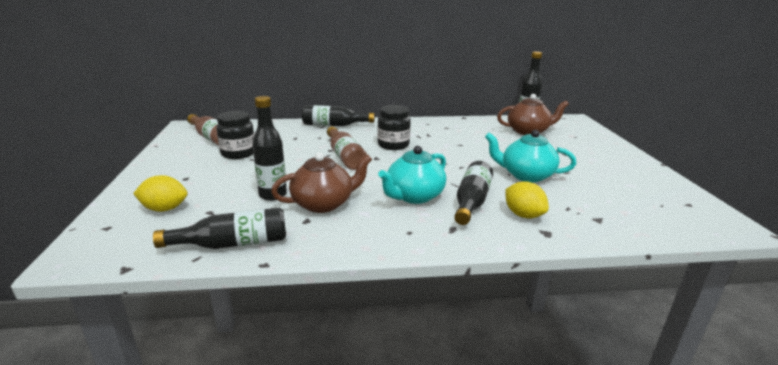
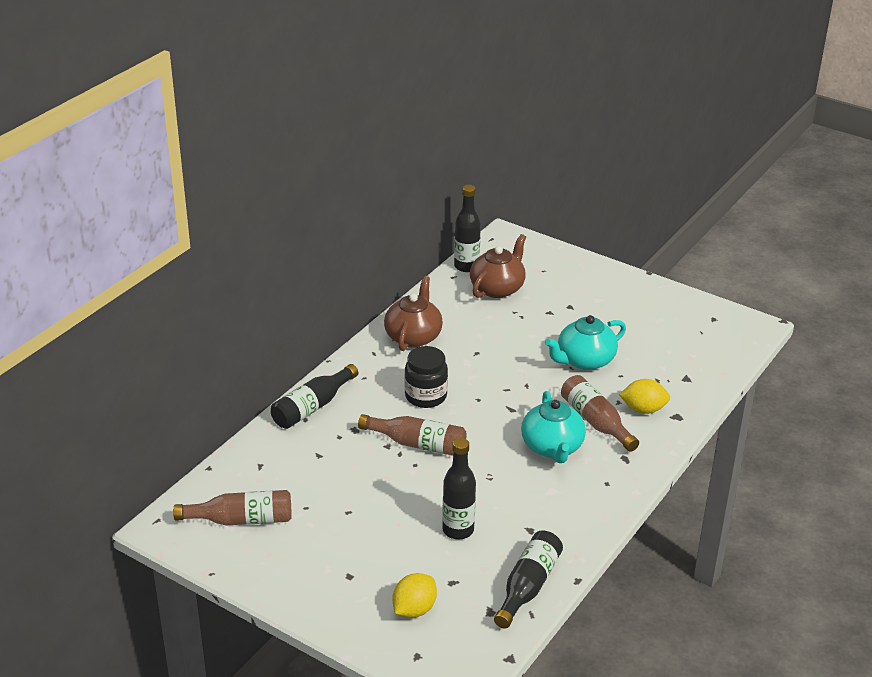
camera: 50 degrees left, 10 degrees up
black jar [216,111,254,159] -> none
brown teapot [271,152,372,213] -> brown teapot moved to [384,276,443,351]
black bottle [454,161,493,225] -> brown bottle [561,375,639,452]

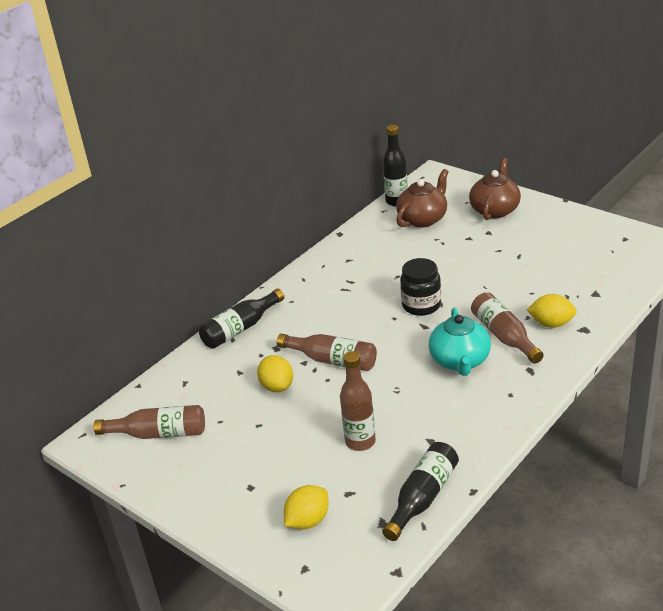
camera: 10 degrees right, 0 degrees up
brown teapot [384,276,443,351] -> brown teapot moved to [469,158,521,220]
black jar [405,346,448,408] -> black jar moved to [400,258,441,316]
black bottle [442,438,476,540] -> brown bottle [340,351,376,451]
turquoise teapot [545,315,626,370] -> none
none -> yellow lemon [257,355,293,392]

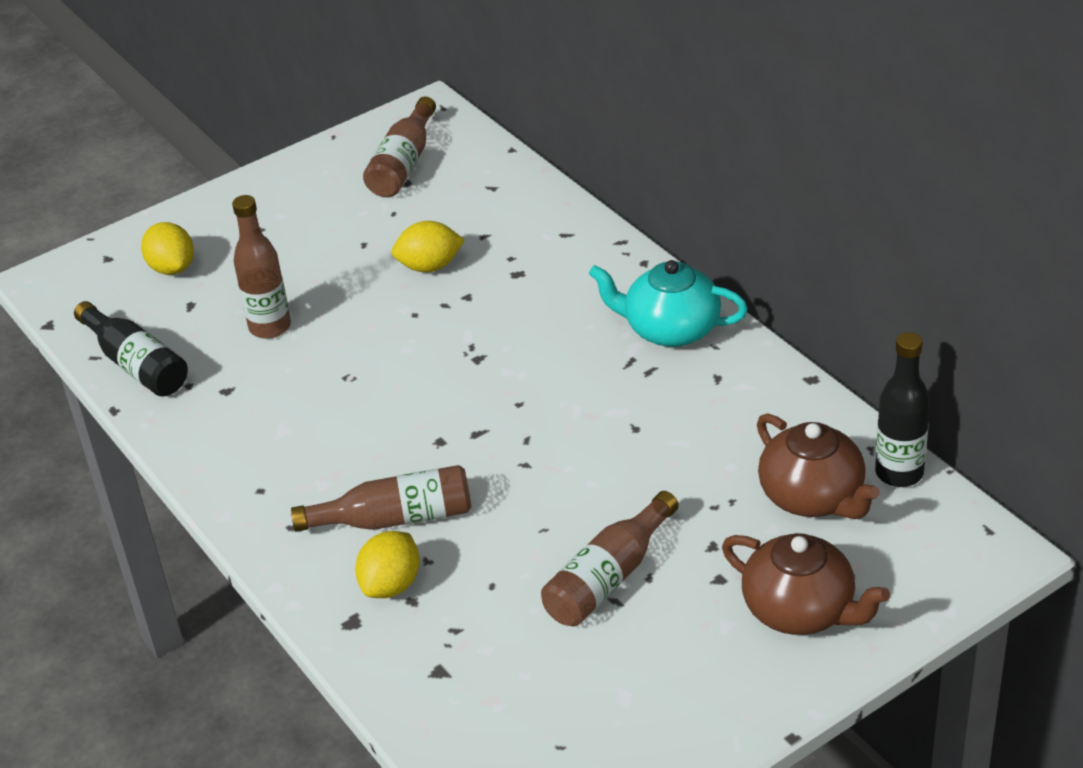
camera: 105 degrees right, 5 degrees up
black bottle [199,289,284,349] -> none
brown bottle [277,334,377,371] -> brown bottle moved to [541,491,679,626]
black jar [400,258,441,316] -> none
turquoise teapot [429,308,491,376] -> turquoise teapot moved to [589,260,748,347]

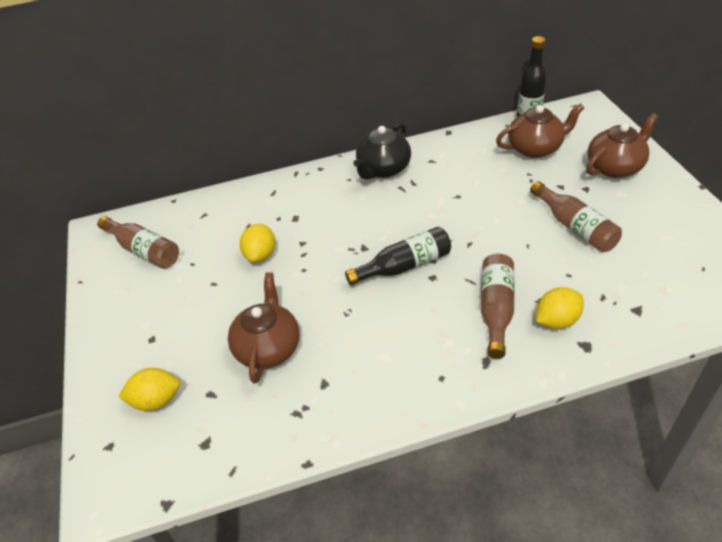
camera: 70 degrees left, 5 degrees up
black bottle [74,301,188,397] -> black bottle moved to [345,227,451,285]
brown bottle [232,195,291,339] -> brown teapot [228,272,300,384]
yellow lemon [355,531,420,598] -> yellow lemon turned 75 degrees counterclockwise [536,287,584,329]
turquoise teapot [589,260,748,347] -> black teapot [353,123,411,179]

